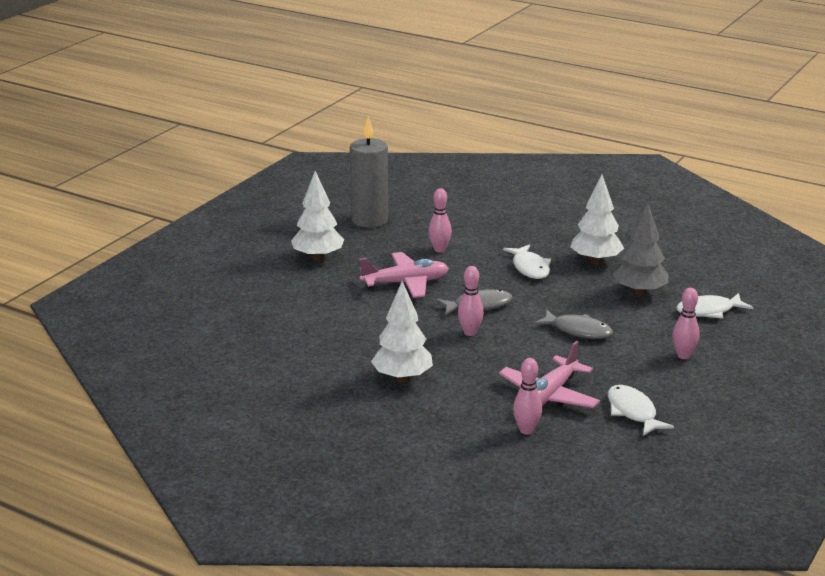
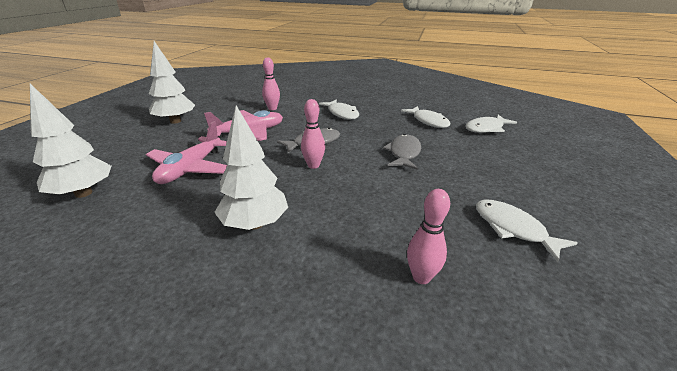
camera: 15 degrees left, 5 degrees up
grey candle [350,117,388,228] -> none
pink plane [499,341,600,408] -> pink plane moved to [146,121,227,184]
grey fish [534,309,613,339] -> grey fish turned 90 degrees counterclockwise [383,134,421,170]
white tree [570,175,624,264] -> white tree moved to [30,84,111,198]
grey tree [613,203,668,296] -> white fish [401,106,450,128]
pink bowling pin [672,288,700,359] -> none

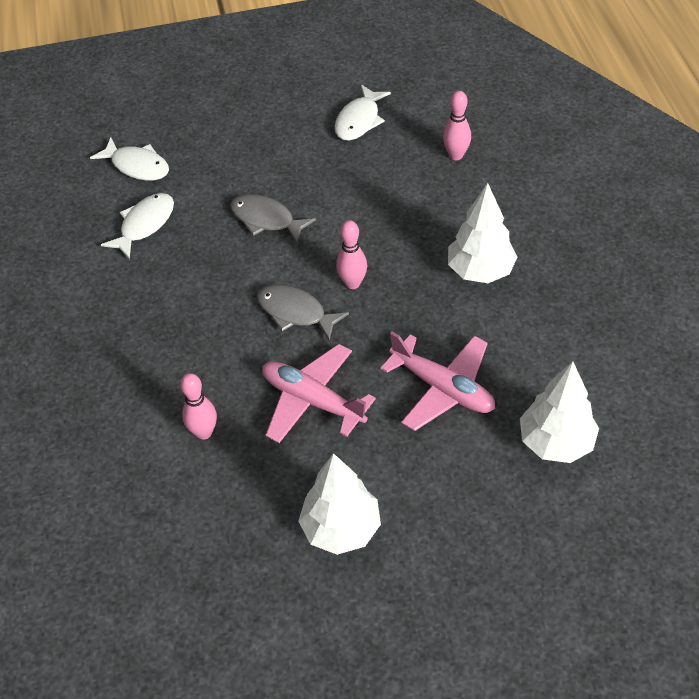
camera: 115 degrees left, 20 degrees up
pink plane [146,121,227,184] -> pink plane turned 45 degrees clockwise [381,332,495,431]
white fish [319,99,359,120] -> none
grey fish [383,134,421,170] -> grey fish turned 45 degrees clockwise [230,194,316,243]

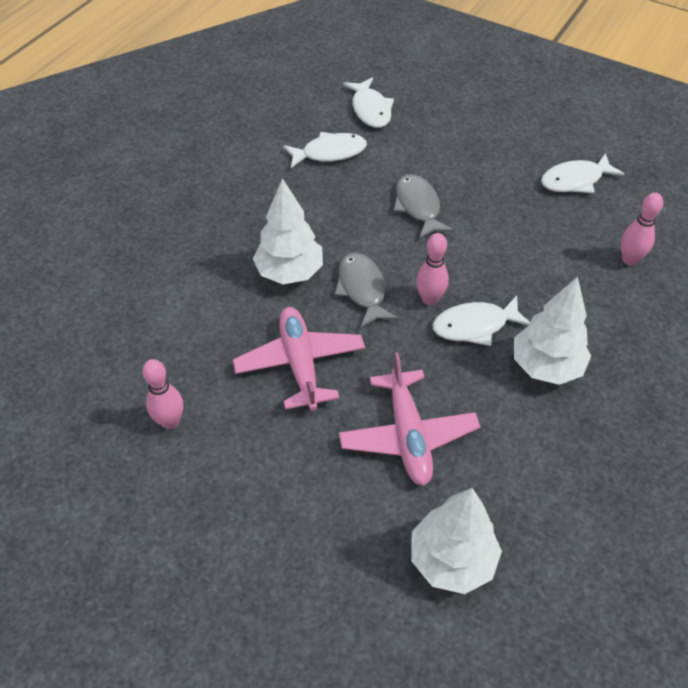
camera: 40 degrees right, 0 degrees up
pink bowling pin [180,373,217,439] -> pink bowling pin moved to [142,359,183,429]
white tree [298,453,381,555] -> white tree moved to [253,178,323,284]
none -> white fish [432,296,530,346]

